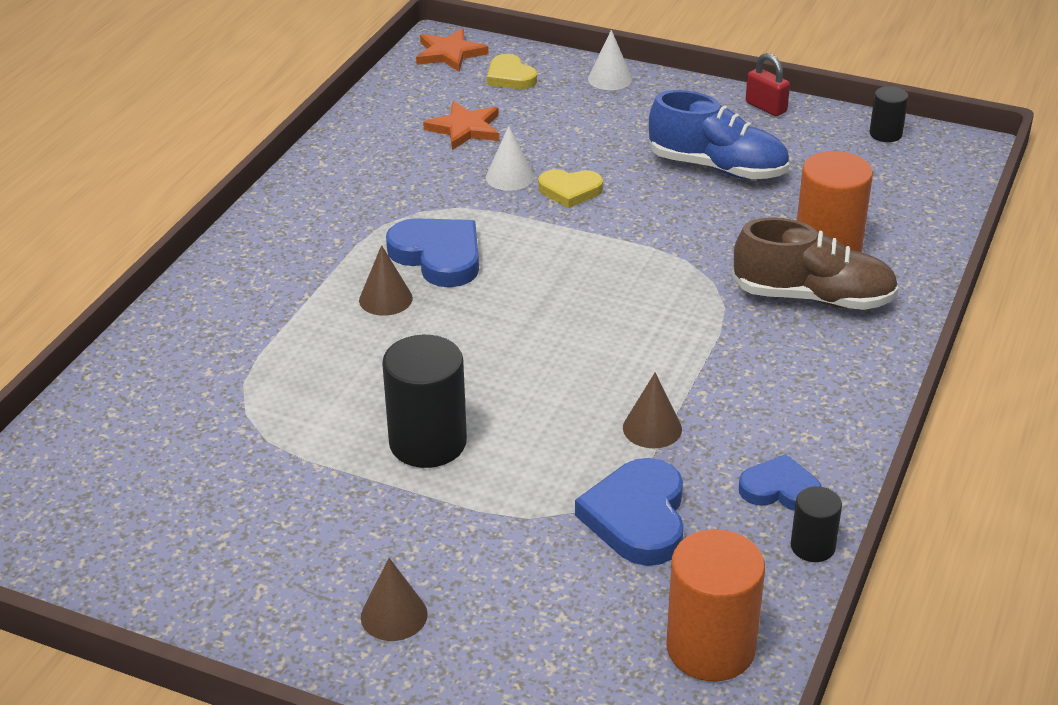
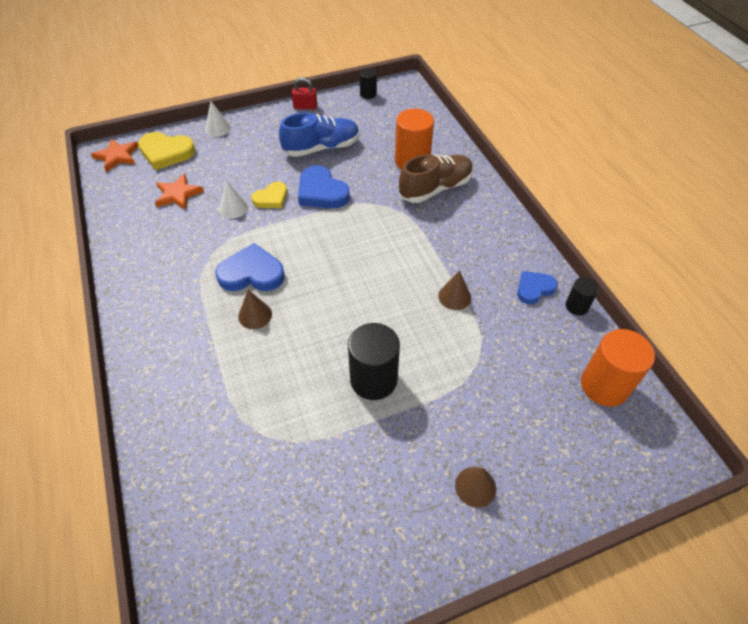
camera: 45 degrees left, 15 degrees up
yellow heart [487,54,537,89] -> yellow heart [138,132,195,170], size x1.58
blue heart [575,458,684,566] -> blue heart moved to [298,165,350,209]

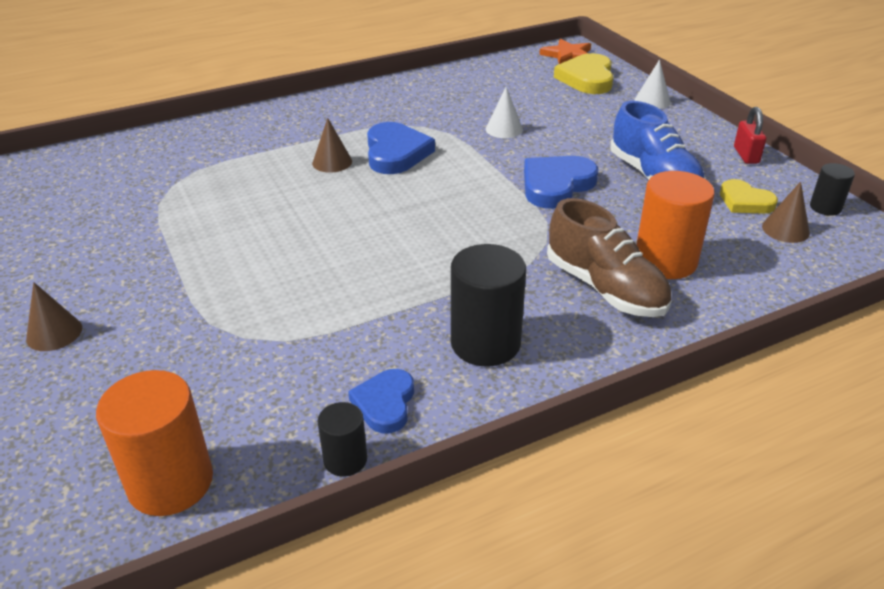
camera: 85 degrees right, 15 degrees down
orange star [155,173,204,210] -> none
yellow heart [252,182,287,208] -> yellow heart moved to [720,179,778,214]
black cylinder [348,323,400,400] -> black cylinder moved to [451,244,526,367]
brown cone [438,271,471,310] -> brown cone moved to [762,181,810,243]
blue heart [517,271,558,304] -> blue heart turned 135 degrees counterclockwise [348,369,414,434]

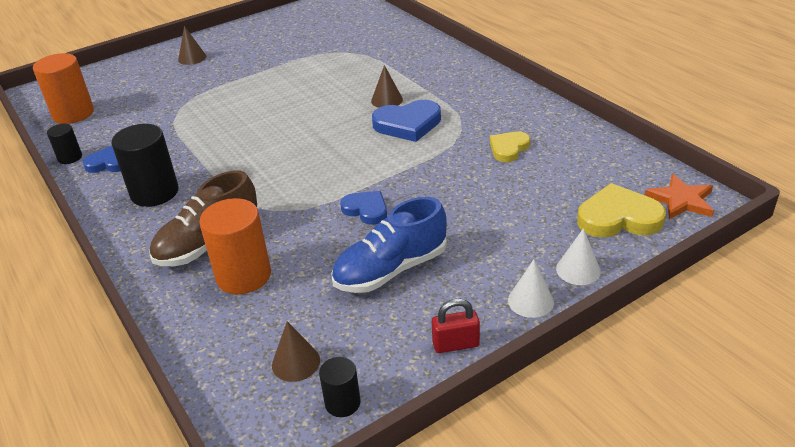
camera: 85 degrees right, 0 degrees up
white cone [486,87,523,138] -> white cone moved to [508,259,554,318]
blue heart [524,156,598,209] -> blue heart [340,191,387,225], size x0.63
yellow heart [720,179,778,214] -> yellow heart moved to [490,131,530,162]

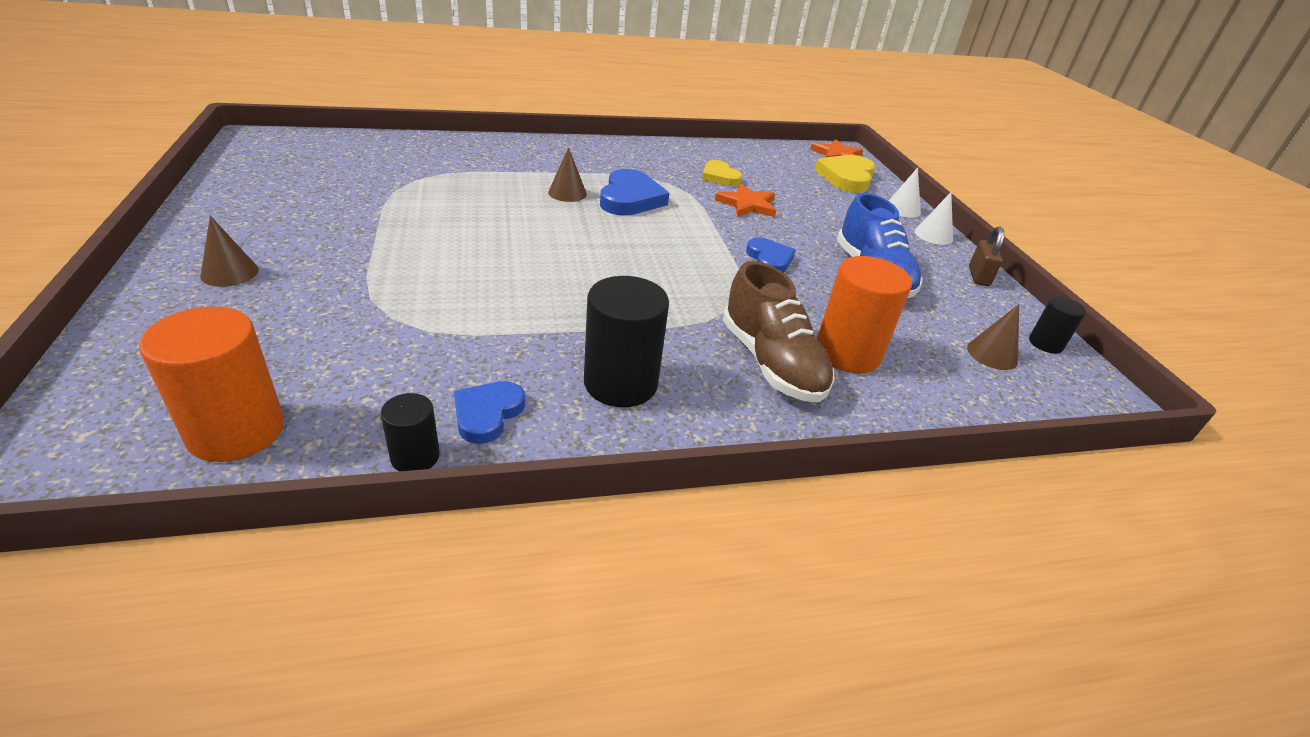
camera: 75 degrees left, 0 degrees up
blue heart [340,191,387,225] -> blue heart turned 105 degrees clockwise [746,237,796,273]
red padlock [432,299,480,353] -> brown padlock [969,226,1004,286]
none -> orange star [715,183,776,217]

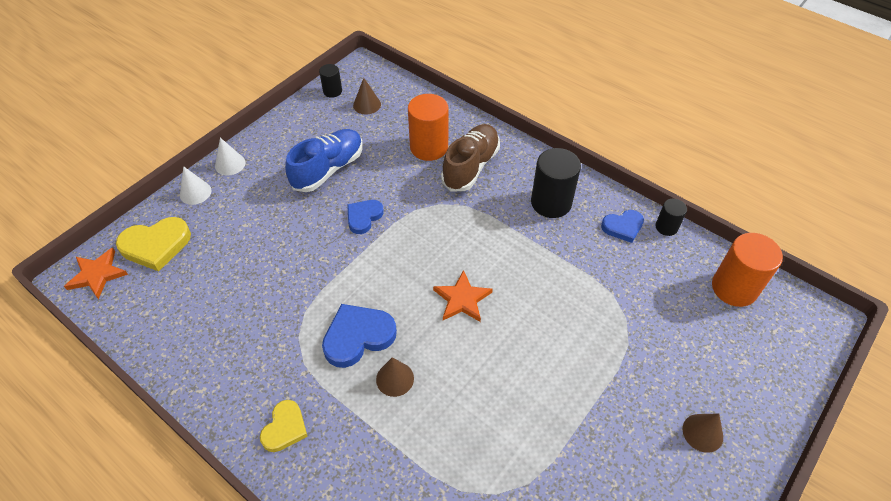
camera: 125 degrees left, 15 degrees up
yellow heart [702,160,742,186] -> yellow heart moved to [260,400,308,452]
orange star [715,183,776,217] -> orange star moved to [433,270,493,322]
brown padlock [969,226,1004,286] -> none

